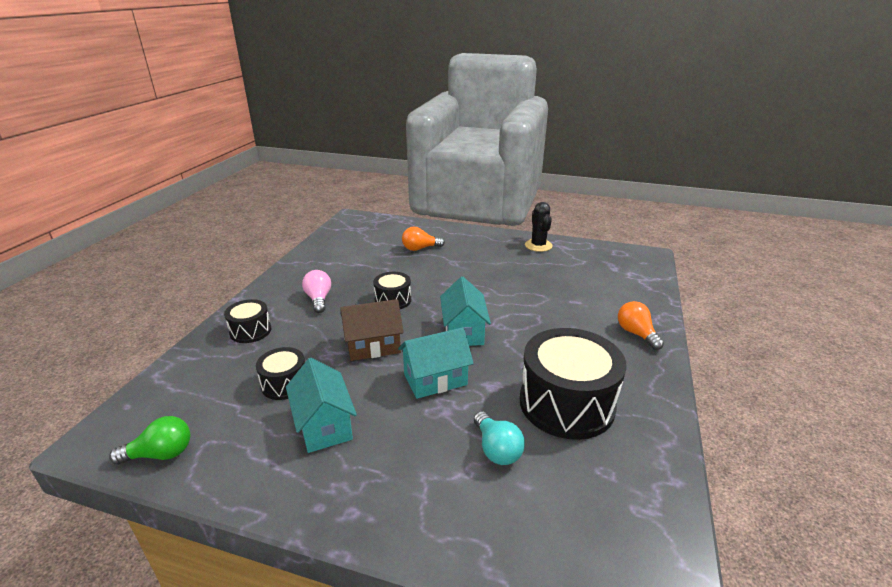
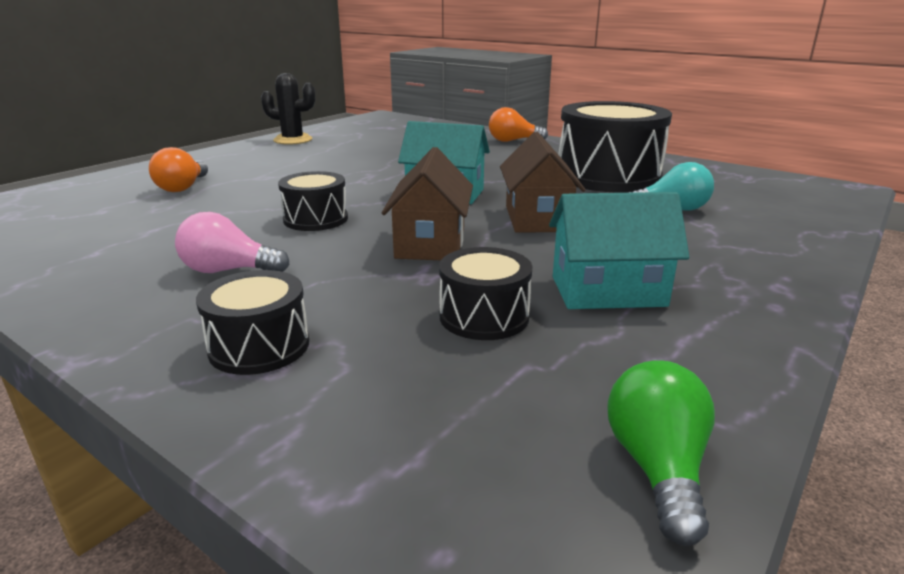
camera: 70 degrees left, 5 degrees down
turquoise house [398,327,474,399] -> brown house [500,132,586,233]

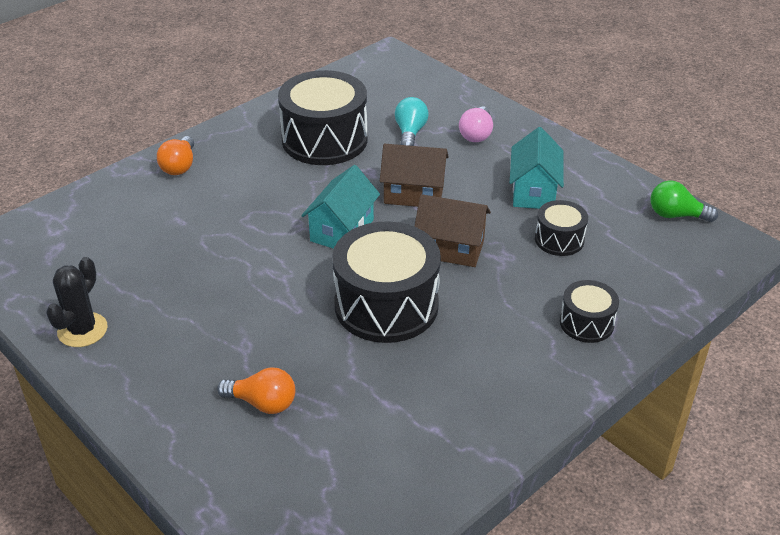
camera: 80 degrees left, 15 degrees up
pink light bulb [175,212,289,273] -> pink light bulb moved to [459,107,493,142]
black drum [278,171,348,231] -> black drum [332,221,441,343], size x1.97

